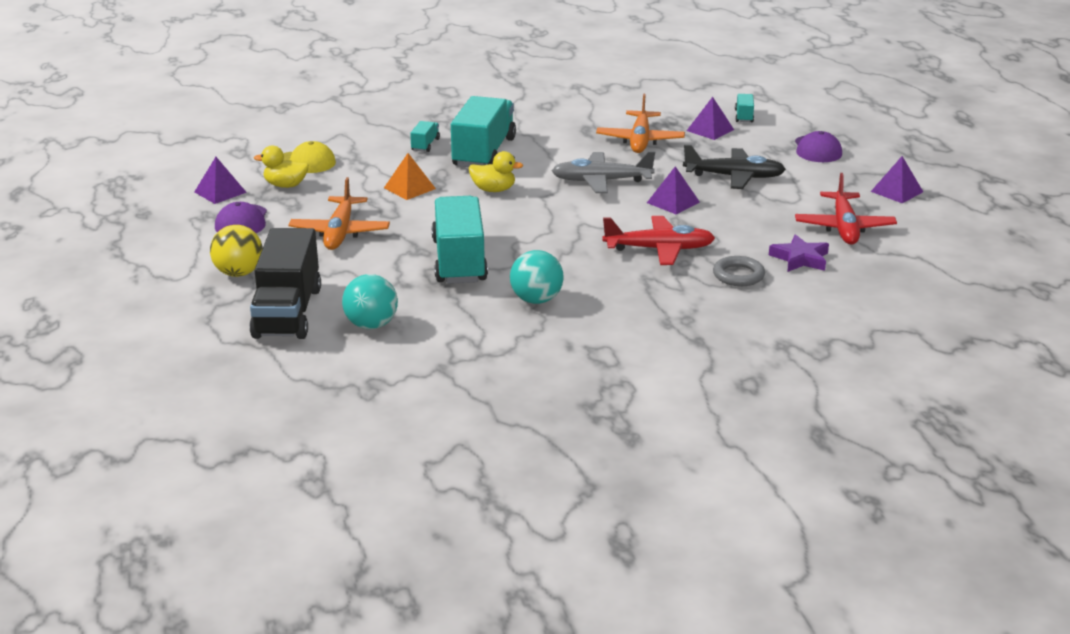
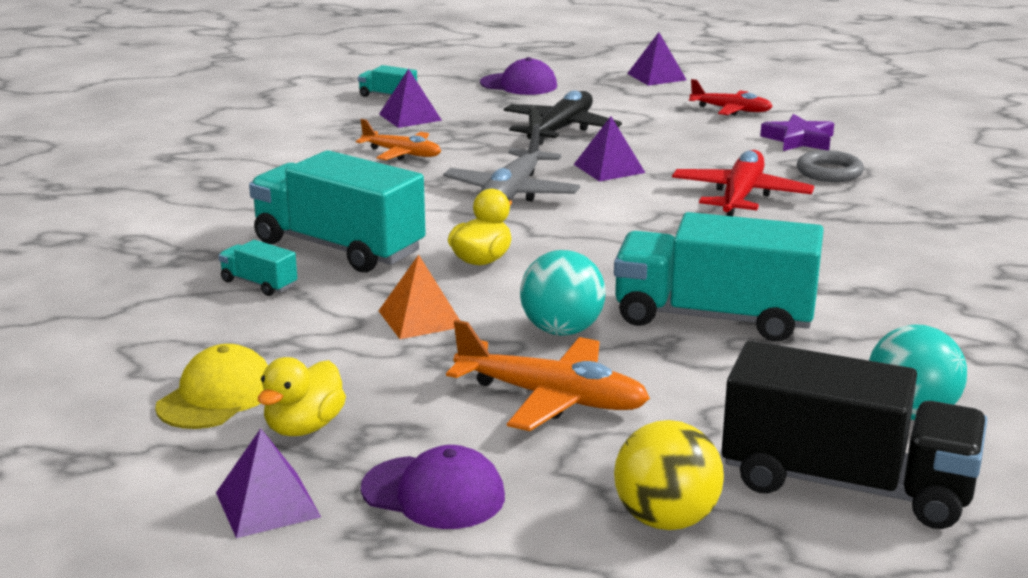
camera: 70 degrees left, 5 degrees down
turquoise ball [510,250,564,304] -> turquoise ball moved to [520,250,606,336]
orange plane [596,94,685,153] -> orange plane [356,119,441,160], size x0.65
red plane [795,173,897,245] -> red plane [689,79,773,116], size x0.65

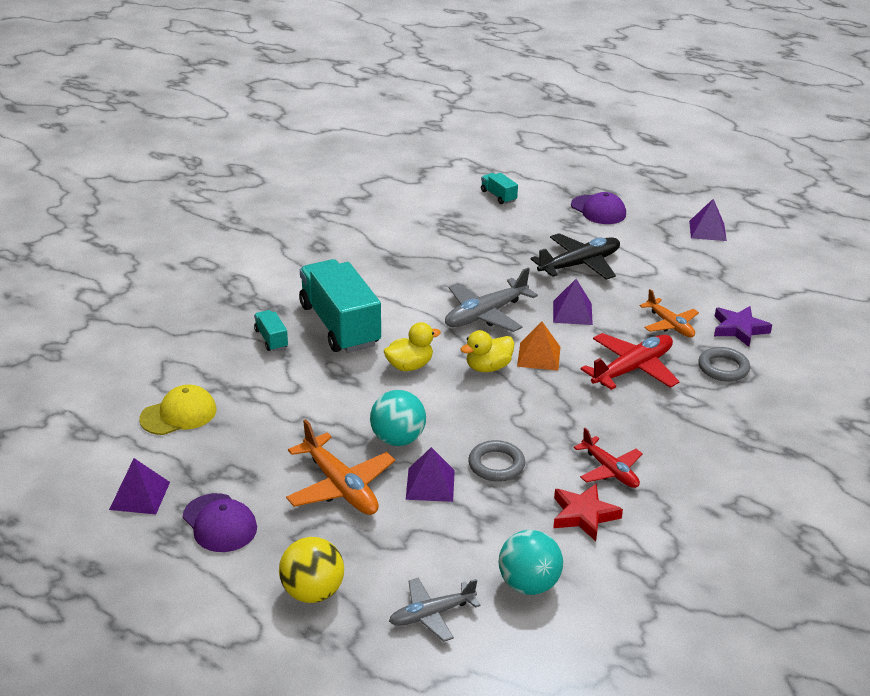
camera: 30 degrees right, 10 degrees up
yellow duck [258,357,346,436] -> yellow duck moved to [460,330,515,372]
orange plane [356,119,441,160] -> orange plane moved to [640,289,699,337]
purple pyramid [379,69,442,128] -> purple pyramid moved to [406,447,455,502]
orange pyramid [379,255,460,339] -> orange pyramid moved to [517,322,560,371]
turquoise truck [614,212,824,342] -> grey ring [468,440,525,482]
red plane [689,79,773,116] -> red plane moved to [574,428,643,488]
black truck [721,341,987,529] -> grey plane [389,578,481,642]
none -> red star [553,483,623,541]

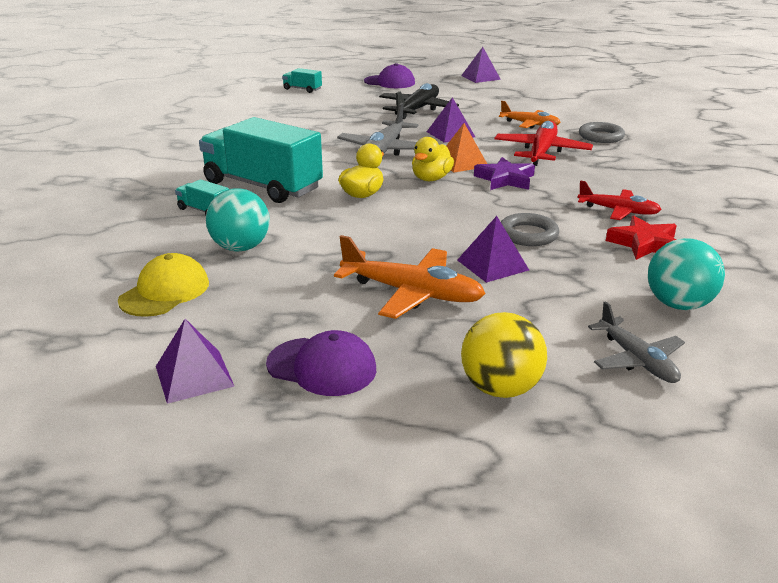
camera: 30 degrees left, 5 degrees down
turquoise ball [370,390,426,446] -> turquoise ball moved to [206,188,270,251]
grey plane [389,578,481,642] -> grey plane turned 60 degrees counterclockwise [588,301,685,383]
purple star [714,306,772,347] -> purple star moved to [474,157,535,190]

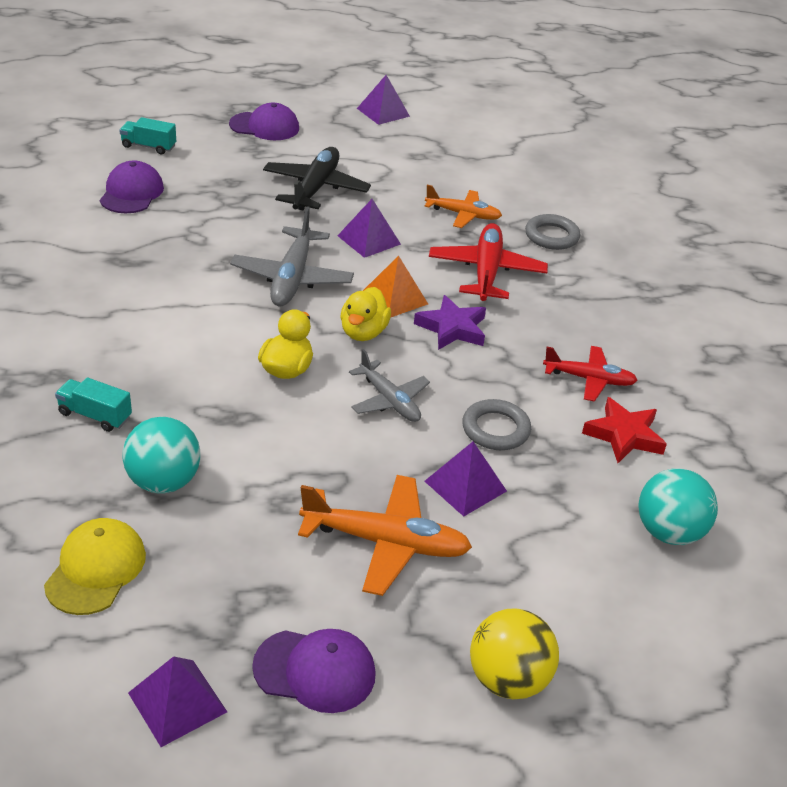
camera: 15 degrees left, 10 degrees up
turquoise truck [199,117,323,203] -> none
grey plane [588,301,685,383] -> grey plane moved to [349,349,430,422]
none -> purple cap [100,160,164,213]

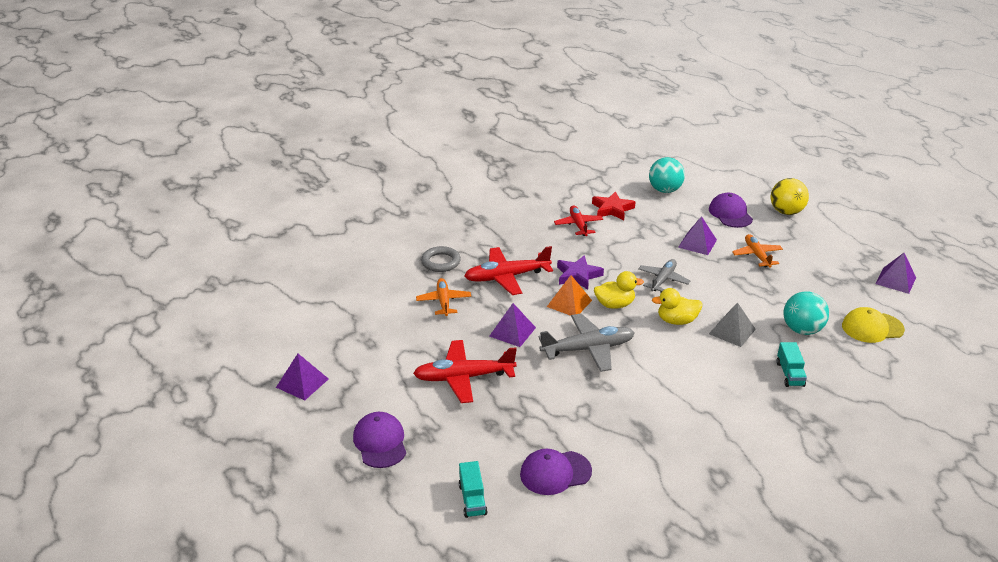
camera: 110 degrees left, 5 degrees down
purple cap [252,629,376,713] -> purple cap moved to [709,193,753,228]
black plane [263,147,371,210] -> red plane [413,340,517,403]
orange plane [298,475,472,596] -> orange plane [732,234,783,268], size x0.65
grey ring [462,399,531,450] -> none
none -> grey pyramid [709,302,756,347]

